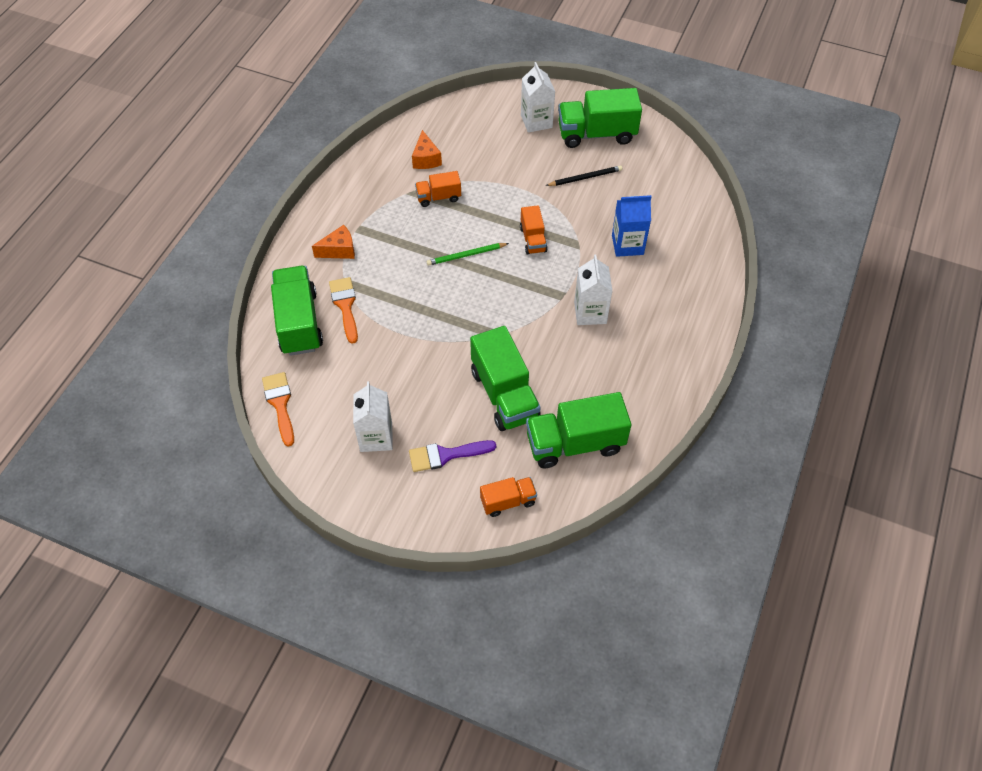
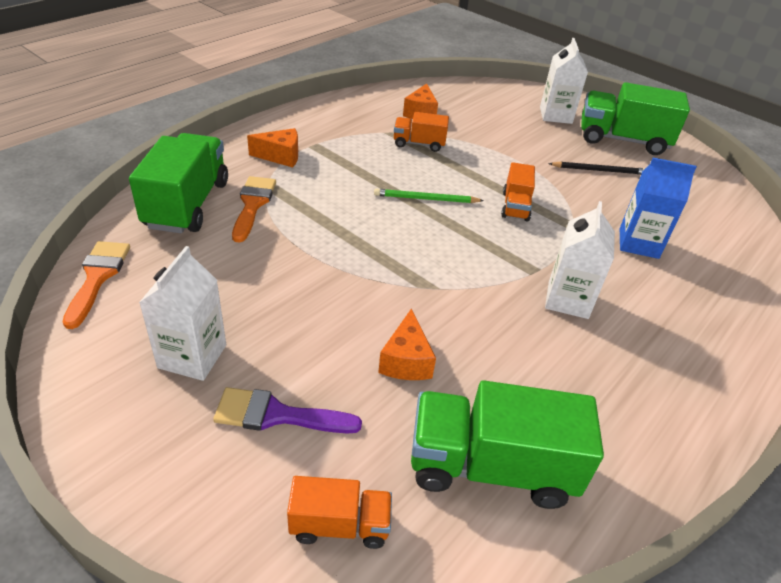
camera: 15 degrees right, 15 degrees down
green truck [470,326,541,431] -> orange cheese [378,308,436,380]

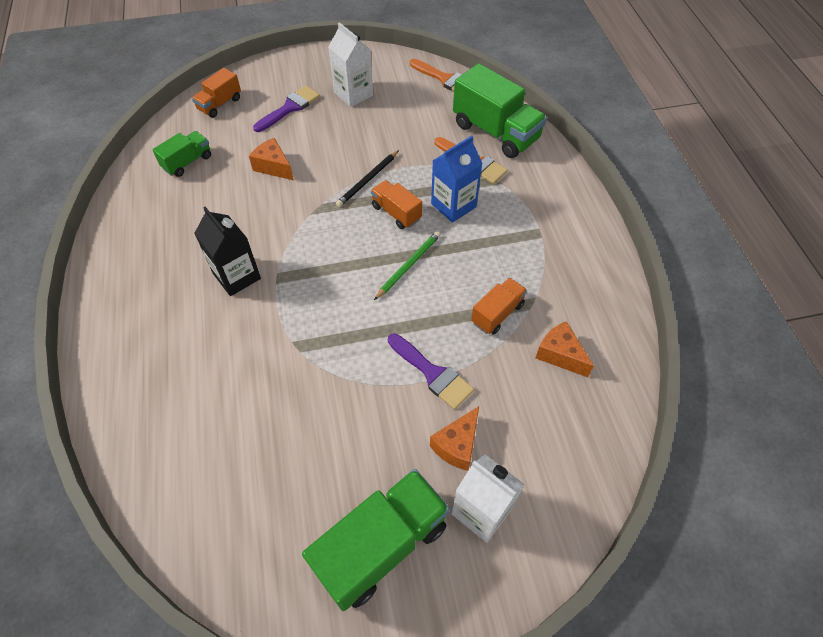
camera: 130 degrees right, 15 degrees up
orange cheese [247,128,298,168] -> orange cheese moved to [430,406,479,471]
green truck [411,380,604,509] -> green truck [152,131,211,177], size x0.54
orange truck [501,162,535,222] -> orange truck moved to [371,180,422,229]
white carton [545,201,615,319] -> black carton [194,207,261,296]
black pencil [548,162,645,175] -> black pencil moved to [336,150,399,207]
blue carton [620,158,697,259] -> blue carton moved to [431,136,482,223]
none -> purple brush [388,333,474,410]

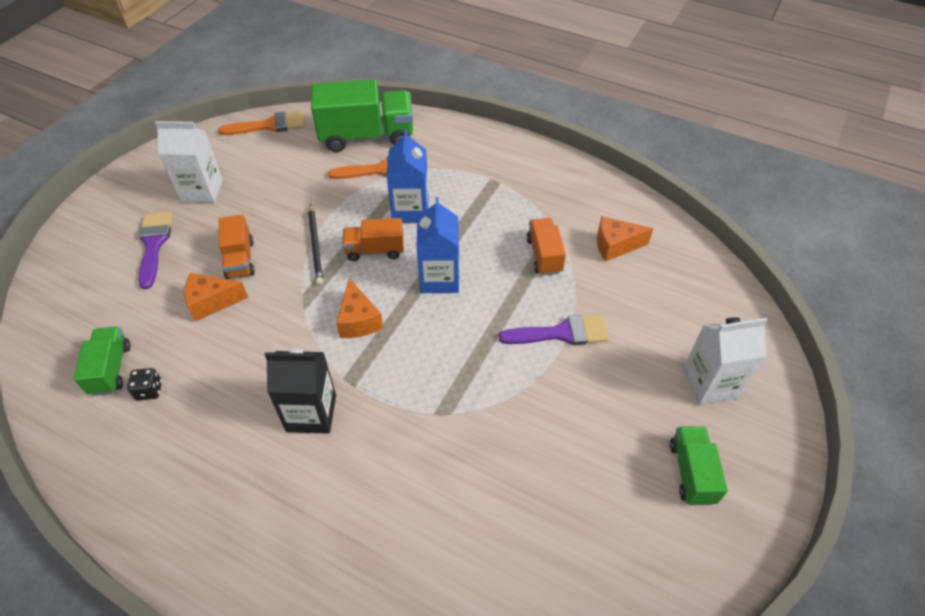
camera: 50 degrees left, 5 degrees down
orange truck [192,68,241,118] -> orange truck moved to [219,215,255,279]
green truck [302,469,450,611] -> green truck [670,426,728,505], size x0.54
green pencil [374,231,441,300] -> blue carton [416,197,459,293]
orange cheese [430,406,479,471] -> orange cheese moved to [336,278,383,338]
none -> black dice [127,368,162,401]

